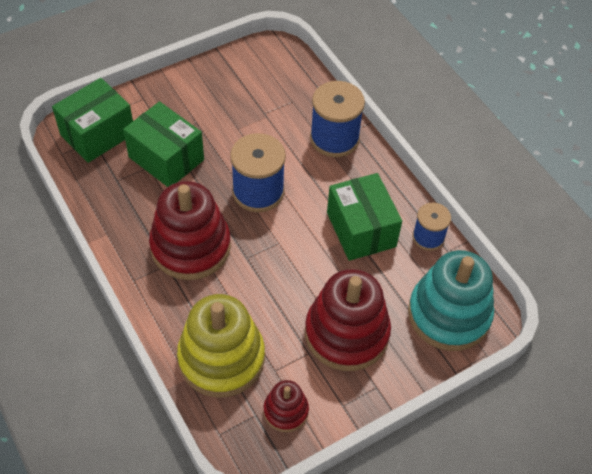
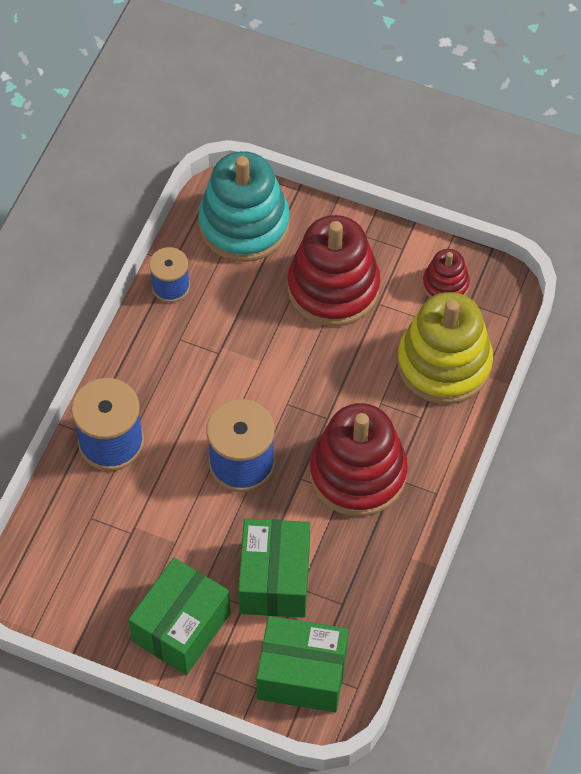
camera: 125 degrees left, 5 degrees up
green box [327,173,402,261] -> green box moved to [128,558,231,675]

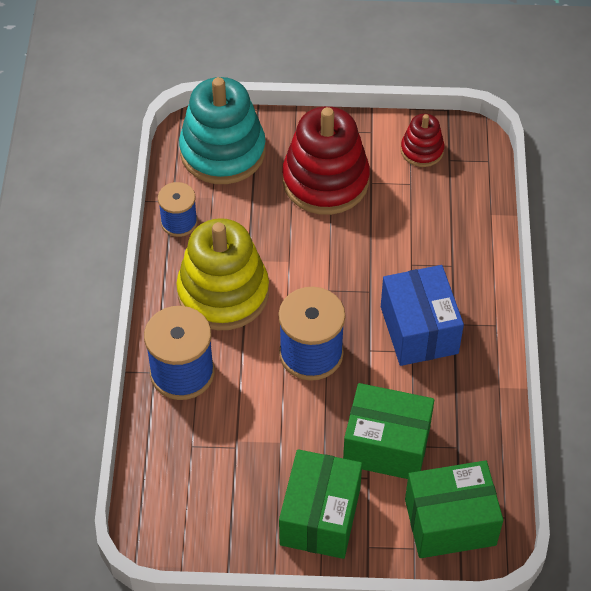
camera: 20 degrees left, 5 degrees down
green box [238,518,310,618] -> green box turned 60 degrees counterclockwise [343,383,434,479]
red stacking toy [310,403,408,516] -> blue box [381,265,464,366]
yellow stacking toy [398,292,493,404] -> yellow stacking toy moved to [176,218,269,330]

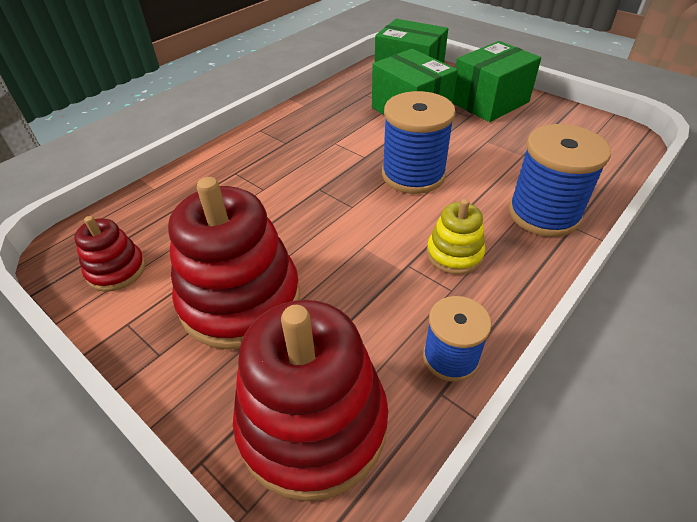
camera: 140 degrees left, 10 degrees down
yellow stacking toy [176,218,269,330] -> yellow stacking toy [427,199,485,275], size x0.51
turquoise stacking toy [179,77,265,184] -> red stacking toy [233,300,388,501]
blue box [381,265,464,366] -> none

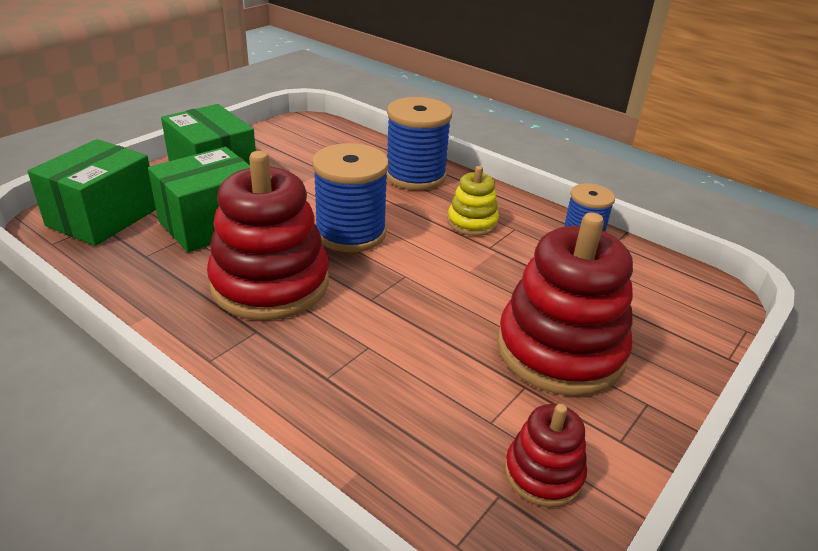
camera: 95 degrees left, 10 degrees down
red stacking toy [233,300,388,501] -> red stacking toy moved to [207,151,329,320]

